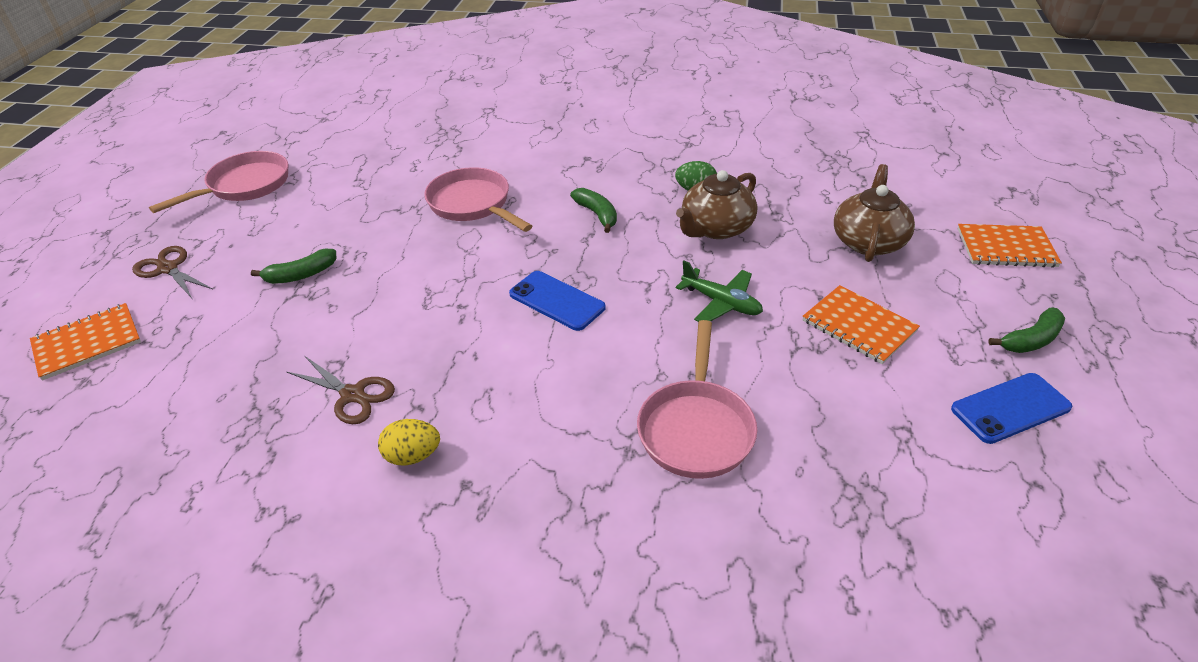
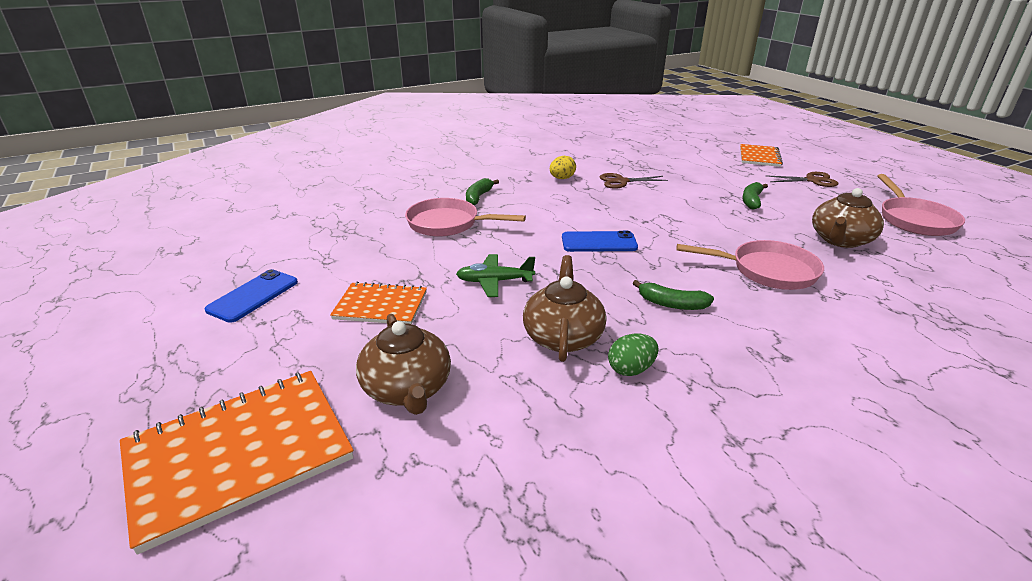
camera: 140 degrees right, 10 degrees down
pink pan [637,320,757,479] -> pink pan turned 45 degrees counterclockwise [405,198,526,237]
orange notebook [958,224,1062,268] -> orange notebook [120,371,354,555], size x1.72
green banana [988,308,1065,353] -> green banana moved to [466,178,499,205]
none -> brown teapot [812,188,884,248]

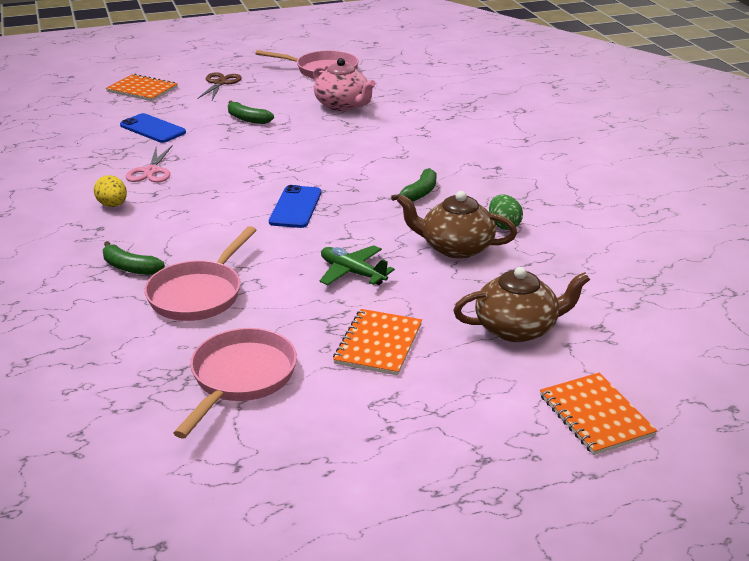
camera: 80 degrees left, 0 degrees up
orange notebook [120,371,354,555] -> orange notebook [540,372,657,455], size x0.58
blue phone [205,269,298,323] -> blue phone moved to [120,113,186,143]
green plane [456,254,535,297] -> green plane turned 120 degrees clockwise [319,245,395,285]
brown scissors [600,173,668,189] -> pink scissors [126,146,172,183]
pink pan [676,240,824,290] -> pink pan moved to [173,328,297,439]
brown teapot [812,188,884,248] -> pink teapot [313,58,376,111]

